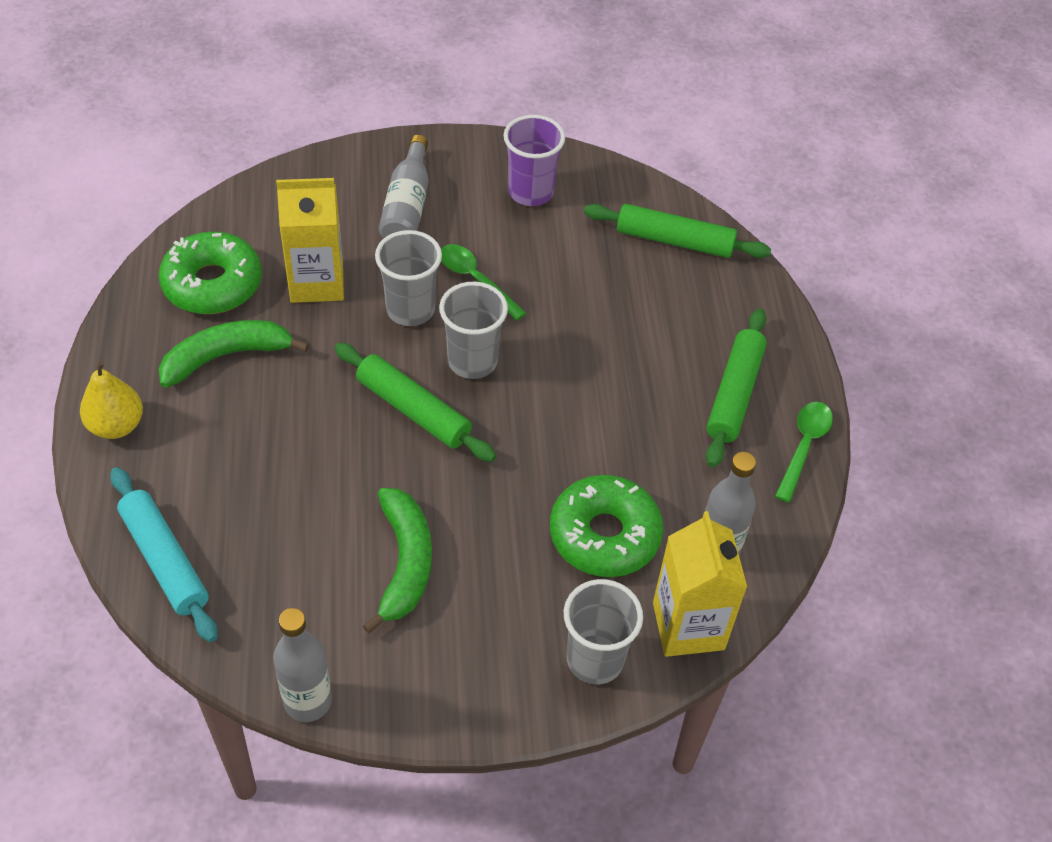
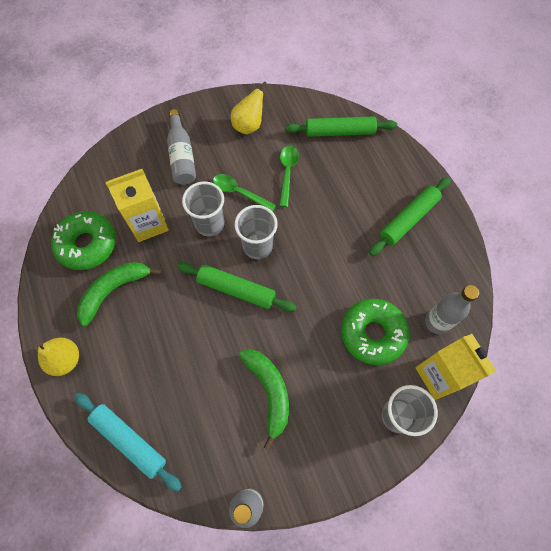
camera: 15 degrees left, 15 degrees up
purple cup [503,115,565,206] -> yellow pear [231,81,267,134]
green rolling pin [706,308,767,467] -> green rolling pin turned 45 degrees clockwise [369,177,451,256]
green spoon [775,402,833,503] -> green spoon moved to [280,146,299,207]

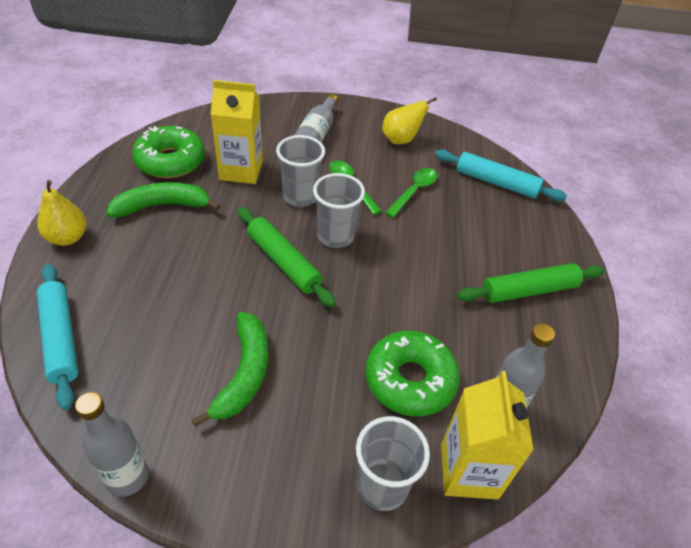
camera: 25 degrees right, 20 degrees down
green rolling pin [285,116,397,137] -> turquoise rolling pin [435,149,567,201]

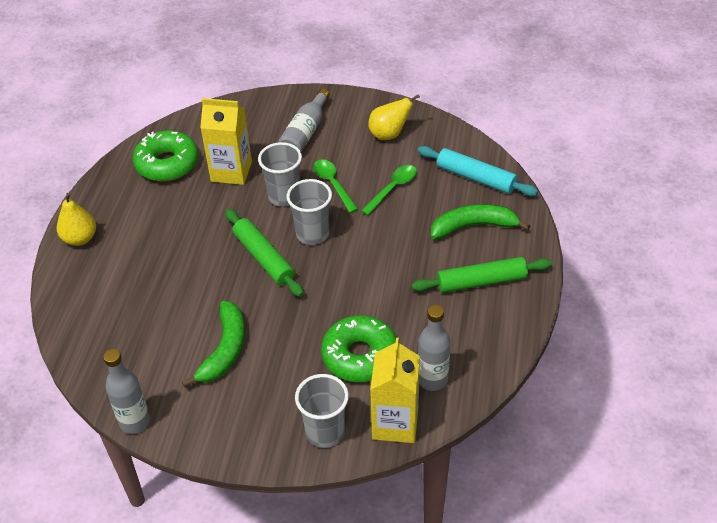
camera: 10 degrees right, 0 degrees up
turquoise rolling pin [37,264,78,410] -> none
green banana [106,182,221,218] -> green banana moved to [431,204,530,239]

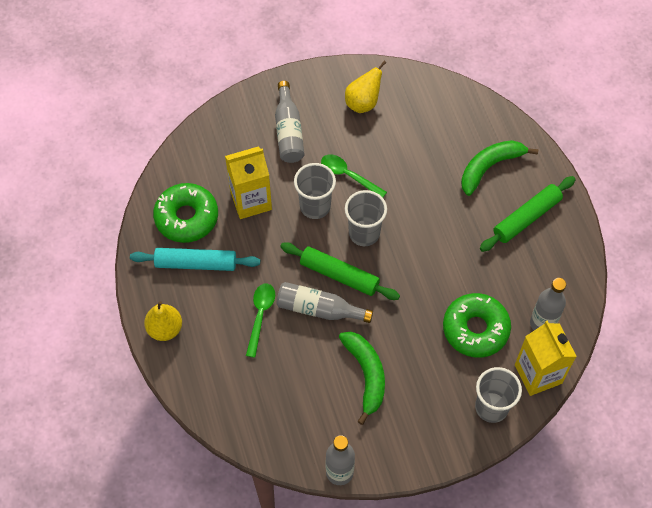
camera: 30 degrees left, 15 degrees up
green spoon [361,165,417,215] -> green spoon moved to [246,284,275,358]
turquoise rolling pin [418,146,538,196] -> turquoise rolling pin moved to [130,248,260,271]
none -> grey bottle [276,282,373,323]

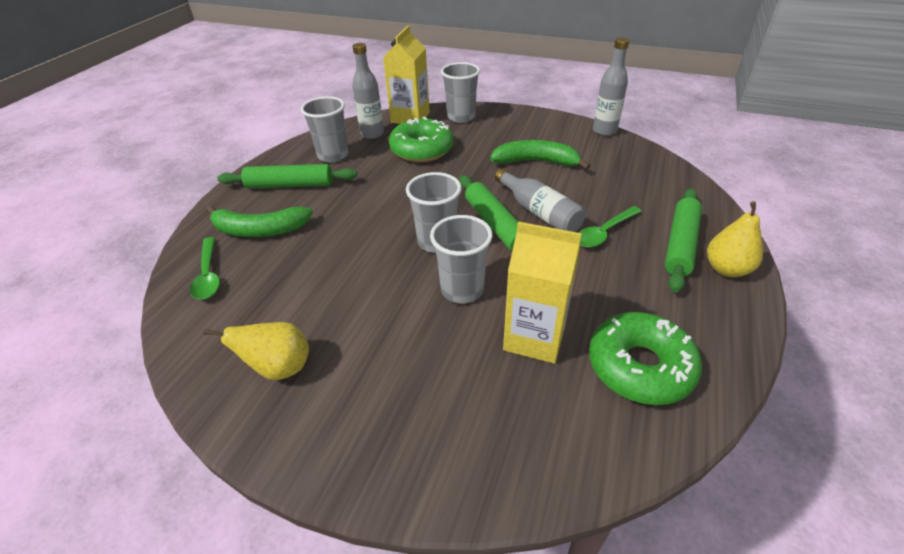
camera: 140 degrees left, 20 degrees down
turquoise rolling pin [130,248,260,271] -> none
grey bottle [275,81,304,163] -> none
green spoon [321,154,387,197] -> green spoon moved to [190,237,220,300]
green banana [339,332,385,425] -> green banana turned 75 degrees clockwise [490,140,591,170]
none -> grey cup [301,96,349,163]
none -> green rolling pin [665,188,702,293]

